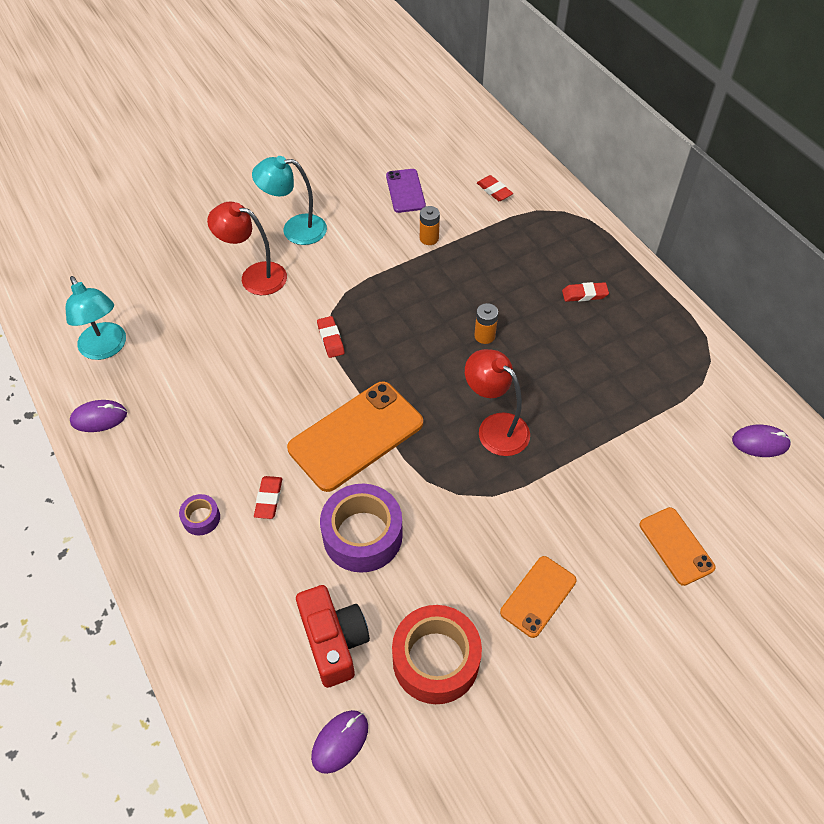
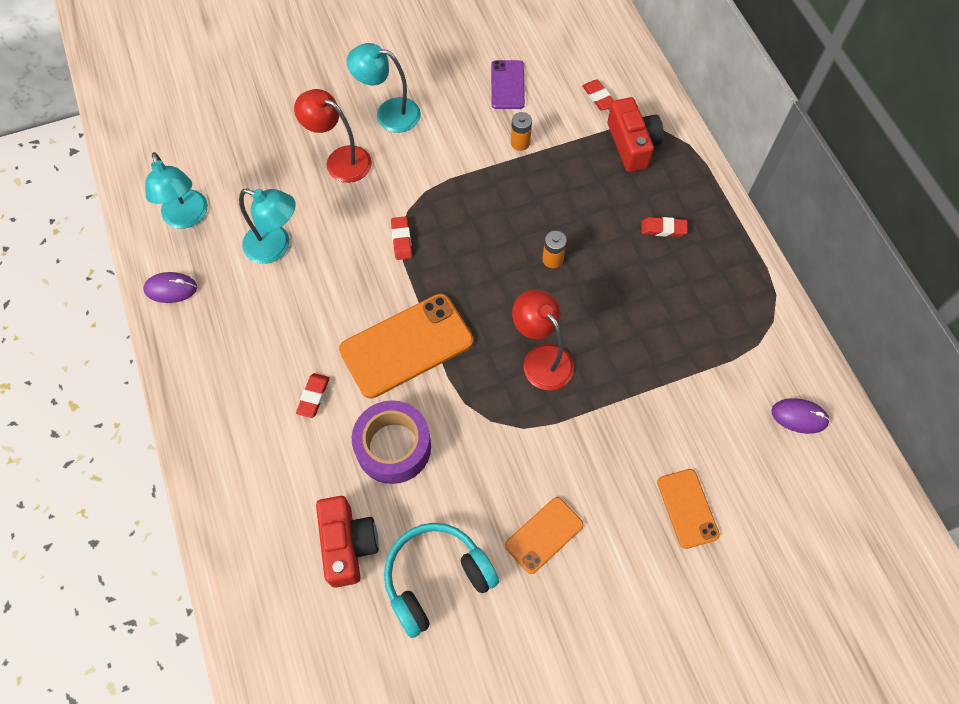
camera: 10 degrees right, 10 degrees up
purple tape [179,494,220,535] -> none
purple mouse [311,710,368,774] -> none
red tape [392,605,482,704] -> turquoise headphones [384,523,499,638]
none -> turquoise lamp [239,189,296,264]
none -> red camera [608,97,664,172]

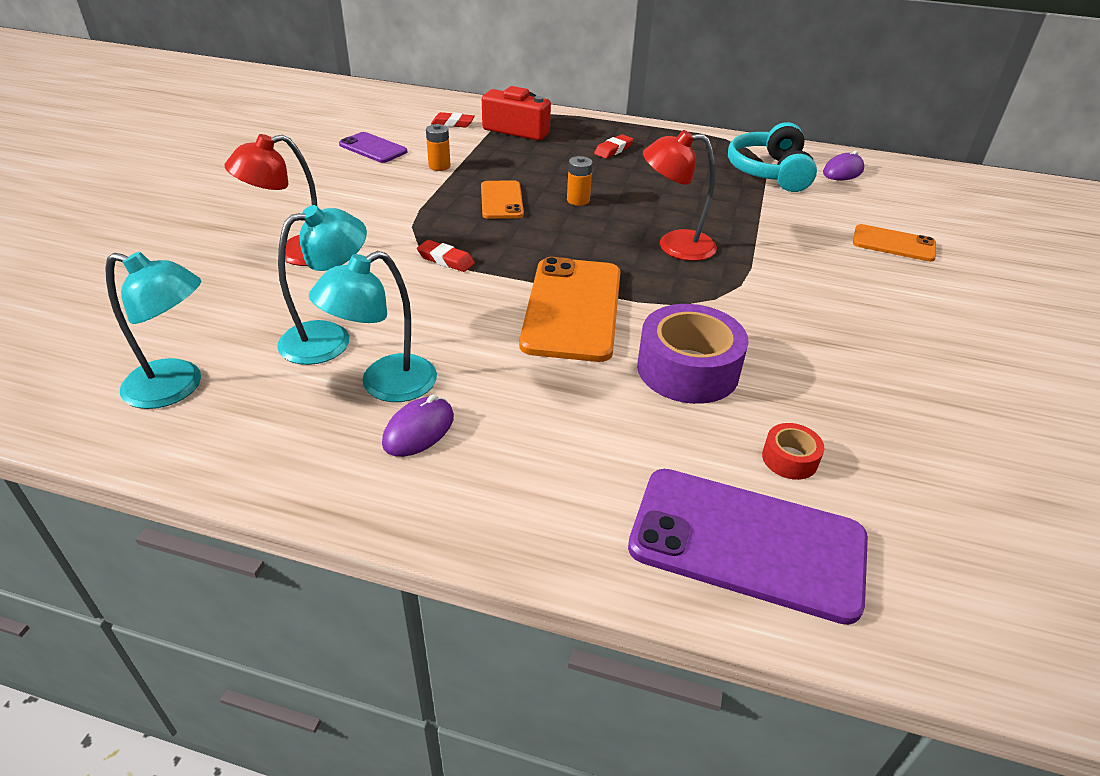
camera: 55 degrees left, 25 degrees down
purple mouse [143,272,197,303] -> purple mouse moved to [382,394,454,457]
red eraser [296,373,330,418] -> none
red camera [316,496,379,588] -> red tape [762,423,824,480]
turquoise lamp [347,43,421,133] -> turquoise lamp moved to [309,251,437,402]
turquoise headphones [384,523,499,638] -> turquoise headphones moved to [728,122,817,192]
orange phone [505,497,584,574] -> orange phone moved to [481,180,524,219]
none -> purple phone [628,469,868,625]

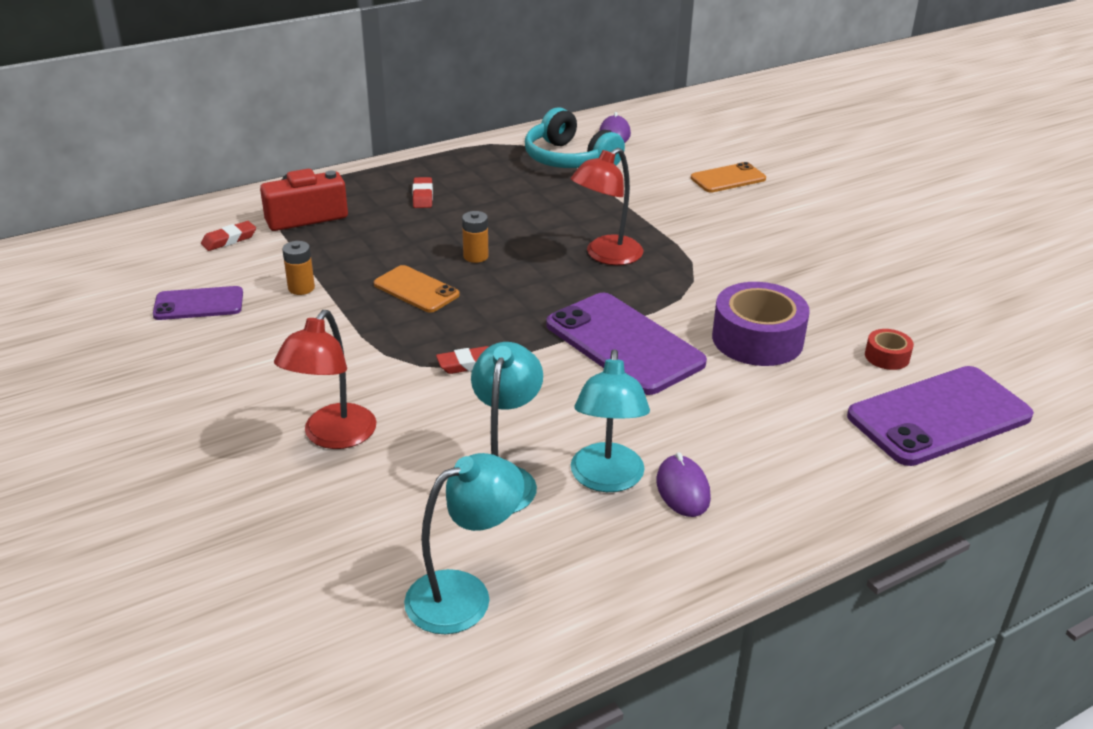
camera: 45 degrees left, 5 degrees down
orange phone [519,257,621,362] -> purple phone [546,293,707,395]

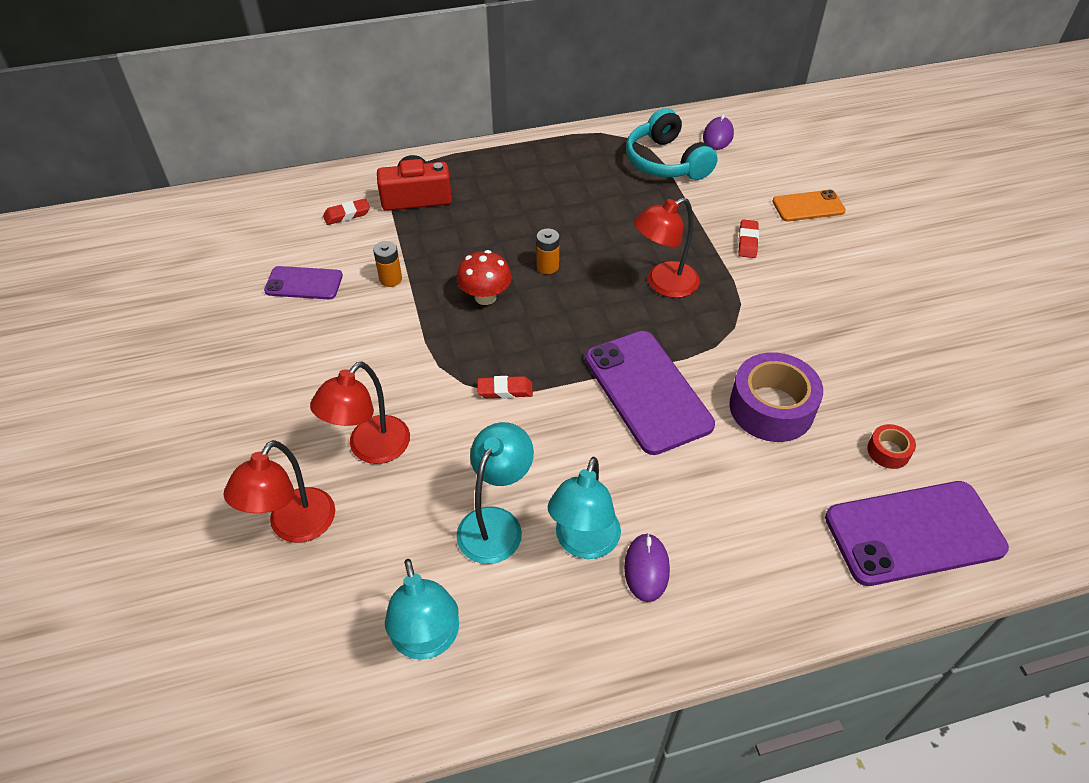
camera: 15 degrees right, 15 degrees up
orange phone [374,265,459,313] -> red mushroom [457,250,512,305]
turquoise lamp [404,453,524,634] -> turquoise lamp turned 90 degrees clockwise [385,559,459,660]
red eraser [412,177,433,208] -> red eraser moved to [738,220,759,258]
none -> red lamp [224,440,335,543]

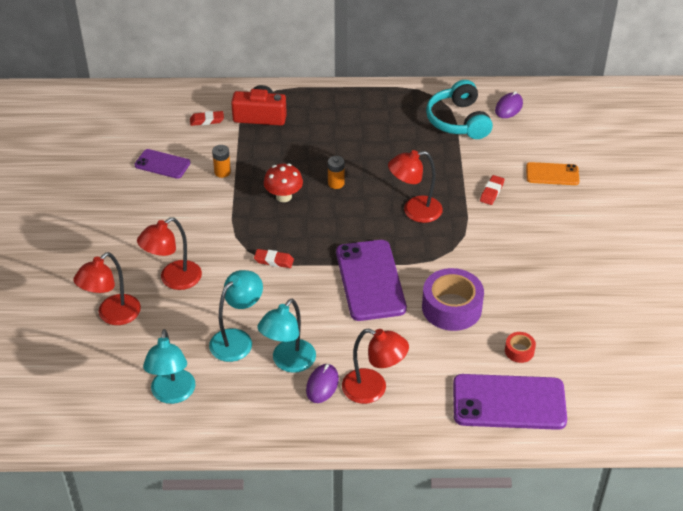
camera: 15 degrees right, 5 degrees down
none -> red lamp [342,328,409,404]

